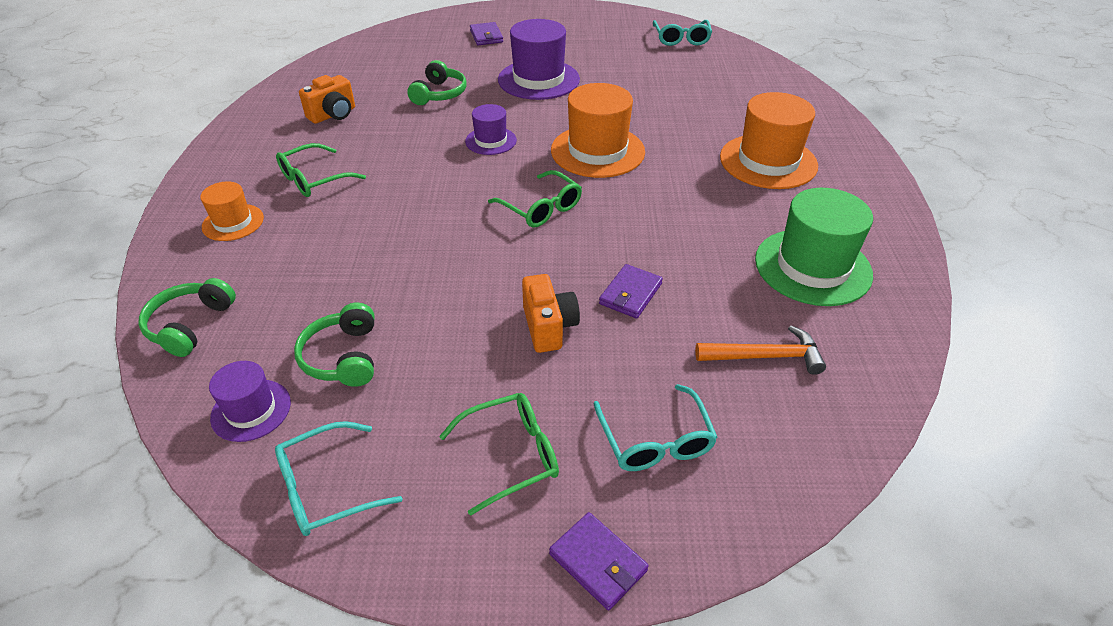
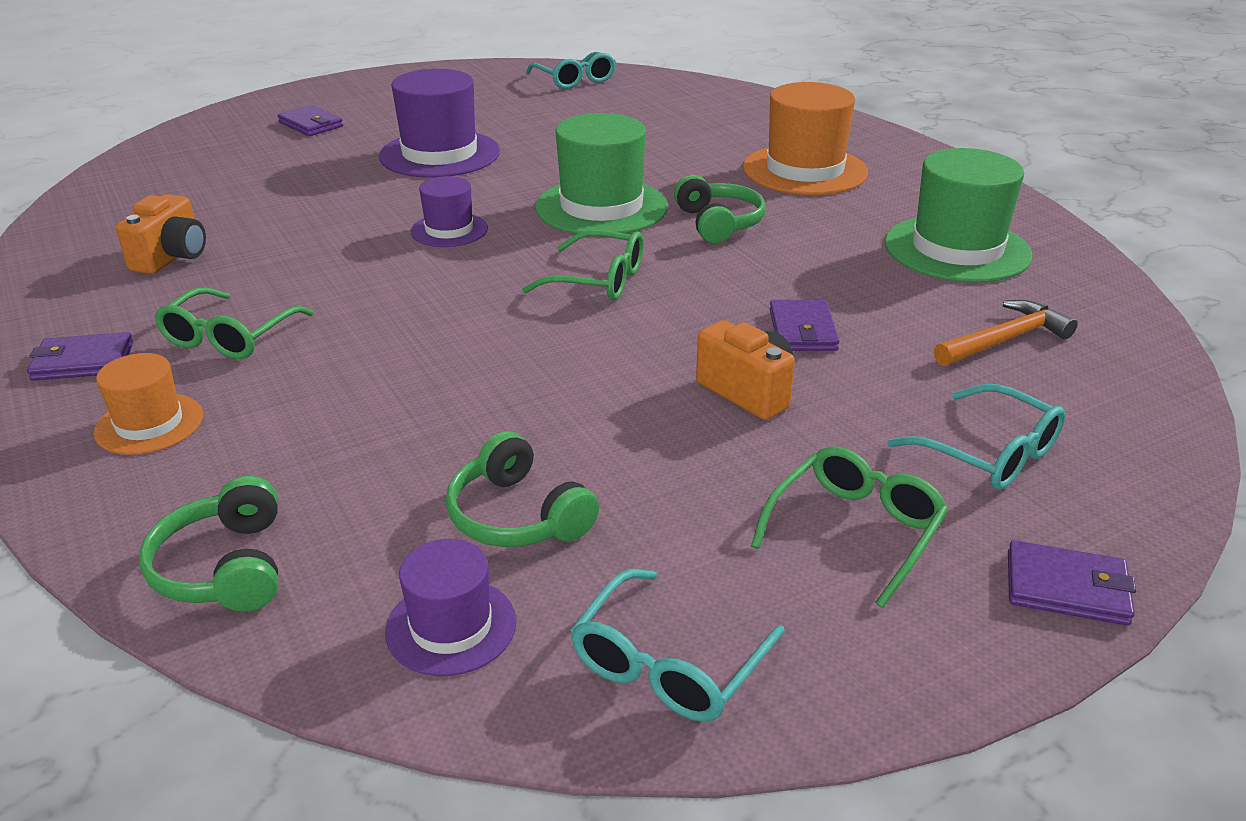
camera: 30 degrees left, 10 degrees down
green headphones [407,60,467,105] -> green headphones moved to [674,175,766,243]
orange hat [551,83,645,178] -> green hat [535,113,668,234]
none -> purple wallet [27,332,133,381]

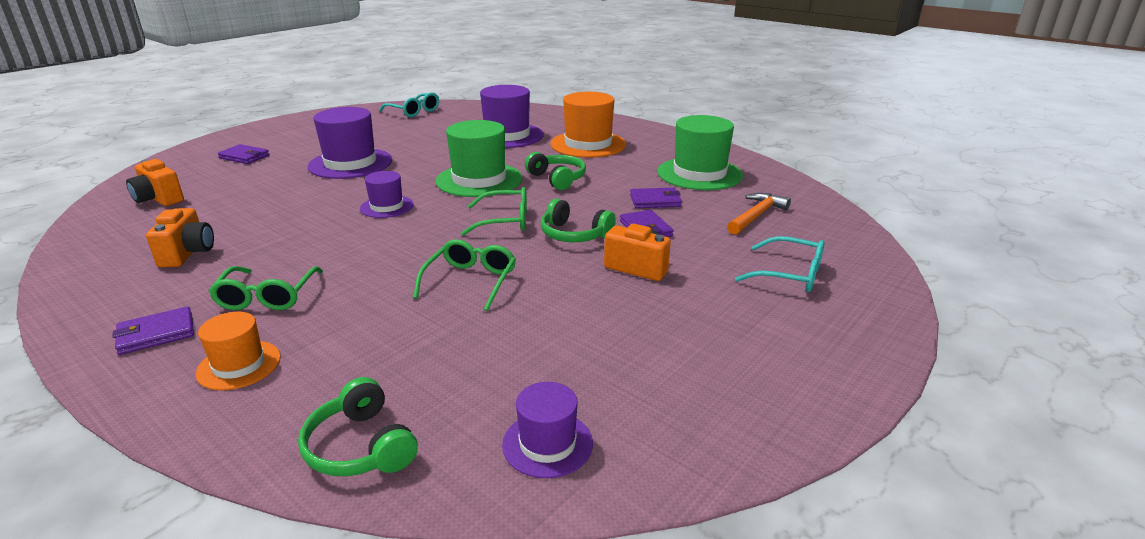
camera: 20 degrees left, 5 degrees down
green headphones [446,431,599,547] -> green headphones moved to [541,198,616,242]
turquoise glasses [571,569,785,722] -> none
green glasses [751,446,948,608] -> green glasses moved to [413,239,516,311]
purple wallet [1008,540,1136,626] -> purple wallet moved to [630,188,682,208]
none -> orange camera [126,159,184,206]
none -> purple hat [480,85,544,148]

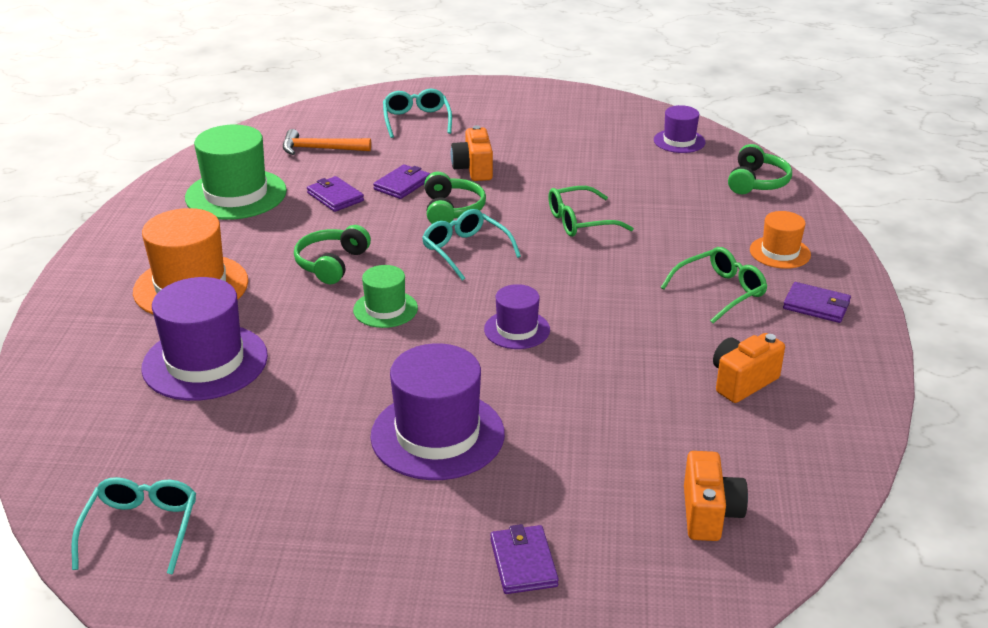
camera: 125 degrees left, 5 degrees up
green hat [436,120,522,197] -> green hat [353,265,418,328], size x0.55
green glasses [461,187,527,236] -> turquoise glasses [422,209,521,281]

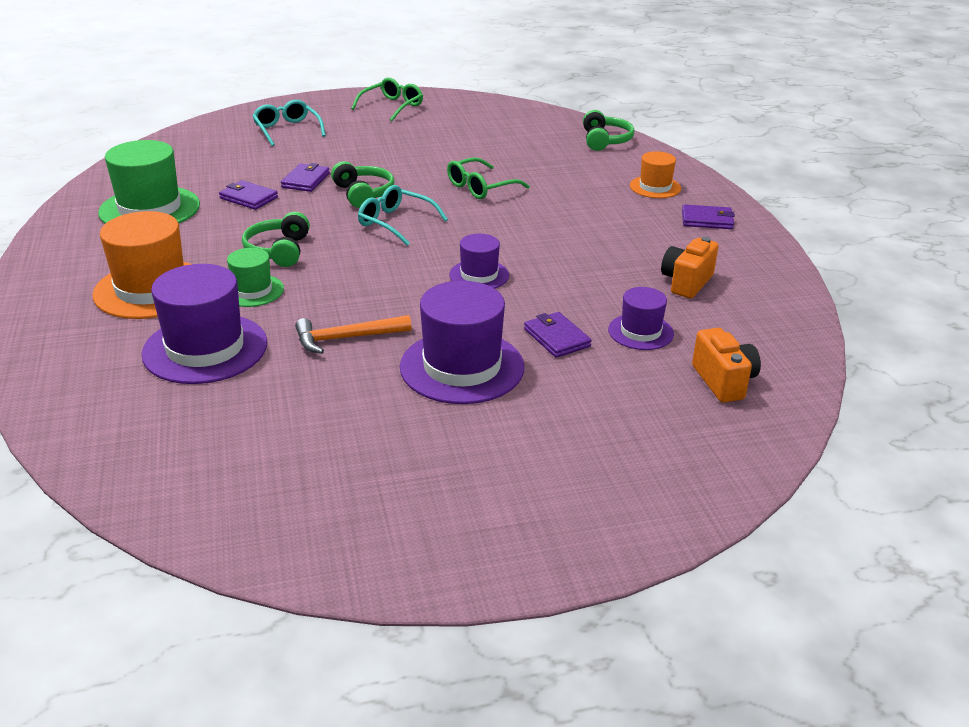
camera: 20 degrees left, 0 degrees up
turquoise glasses [71,477,196,575] -> none
orange hammer [283,129,371,155] -> orange hammer moved to [295,315,412,354]
green hat [353,265,418,328] -> green hat moved to [227,248,284,307]
orange camera [451,125,493,181] -> none
purple wallet [490,524,559,594] -> purple wallet moved to [524,312,592,358]
purple hat [654,105,705,153] -> purple hat moved to [608,287,674,350]
green glasses [661,247,767,323] -> green glasses moved to [351,78,423,121]

